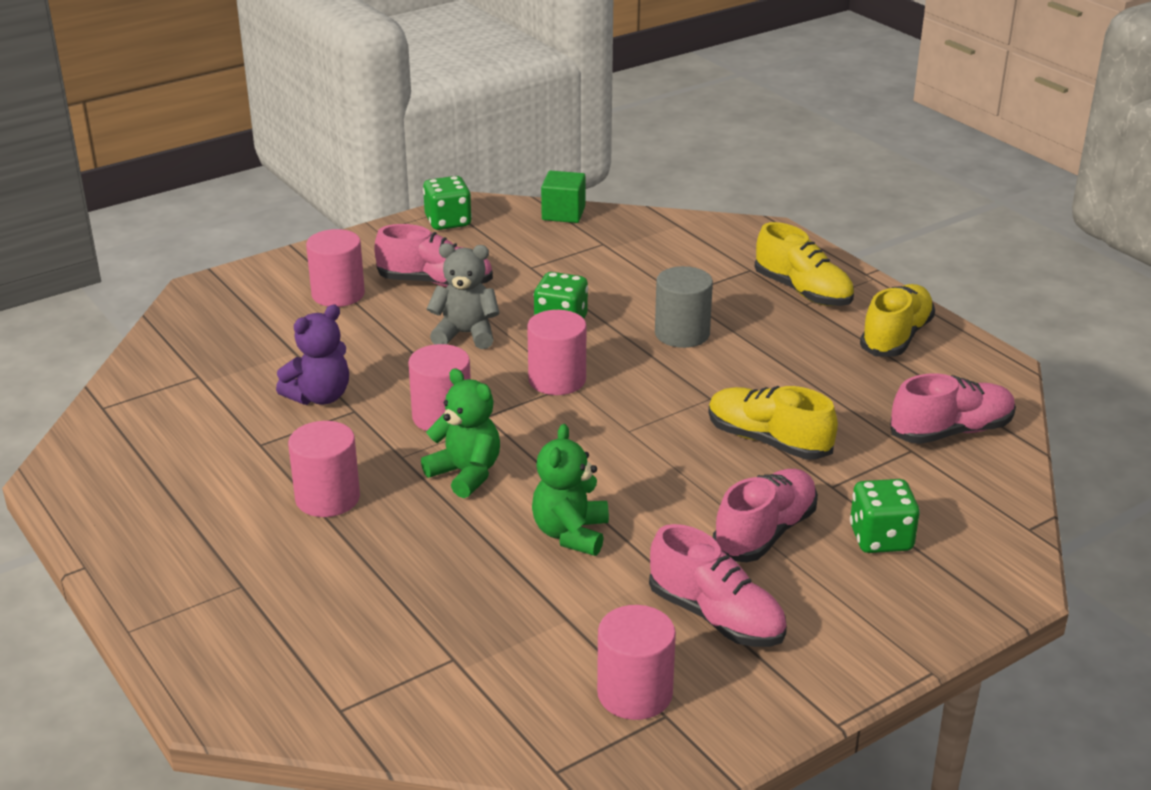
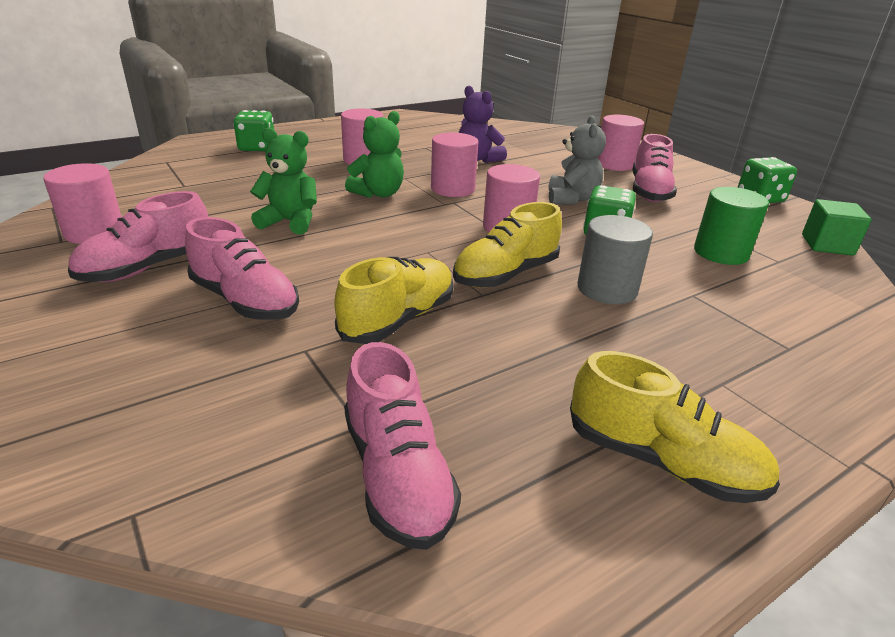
camera: 90 degrees right, 0 degrees up
yellow shoe [755,222,854,306] -> yellow shoe moved to [453,202,562,288]
green dice [850,479,920,553] -> green dice moved to [233,110,274,151]
none -> green cylinder [694,187,769,265]

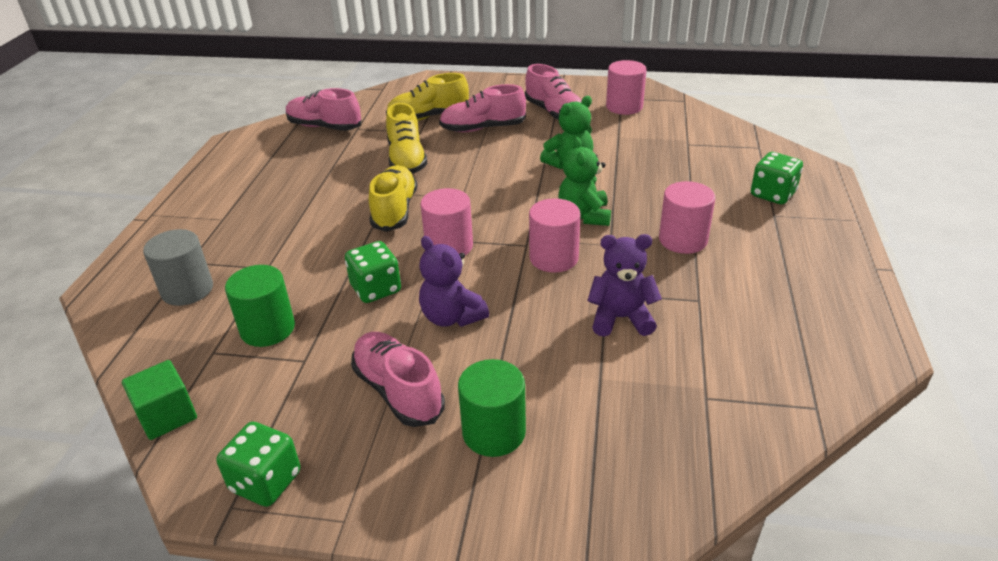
camera: 135 degrees right, 5 degrees up
pink shoe [68,191,208,282] -> pink shoe turned 150 degrees clockwise [525,64,582,120]
grey teddy bear [548,115,606,205] -> purple teddy bear [419,236,489,327]
yellow shoe [570,351,780,503] -> yellow shoe moved to [386,73,469,121]
grey cylinder [577,215,653,304] -> grey cylinder moved to [143,229,213,306]
pink cylinder [598,115,644,171] -> green cylinder [458,359,526,457]

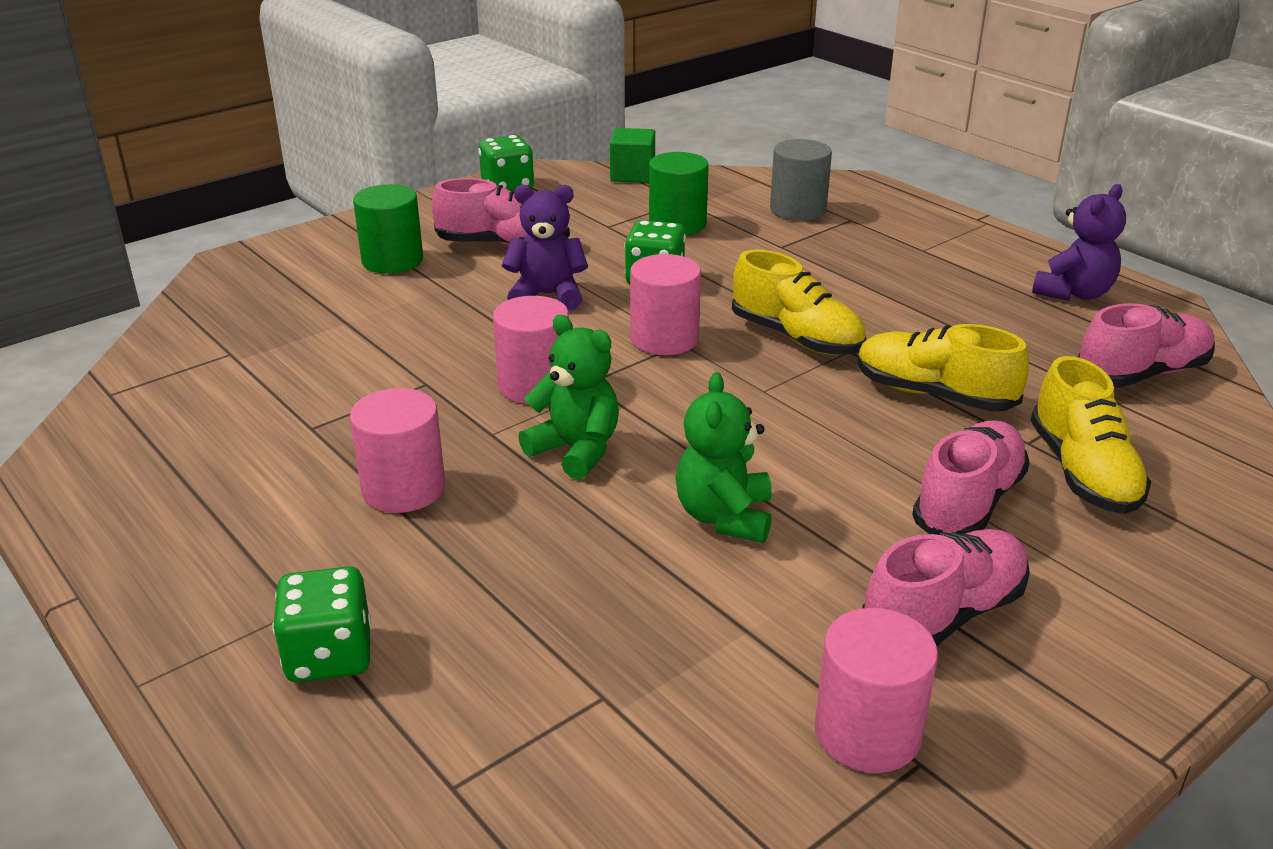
camera: 130 degrees right, 5 degrees down
yellow shoe [386,73,469,121] -> yellow shoe turned 150 degrees clockwise [1031,356,1151,514]
pink shoe [525,64,582,120] -> pink shoe turned 135 degrees clockwise [862,529,1030,646]
purple teddy bear [587,234,662,337] -> purple teddy bear moved to [1032,184,1126,301]

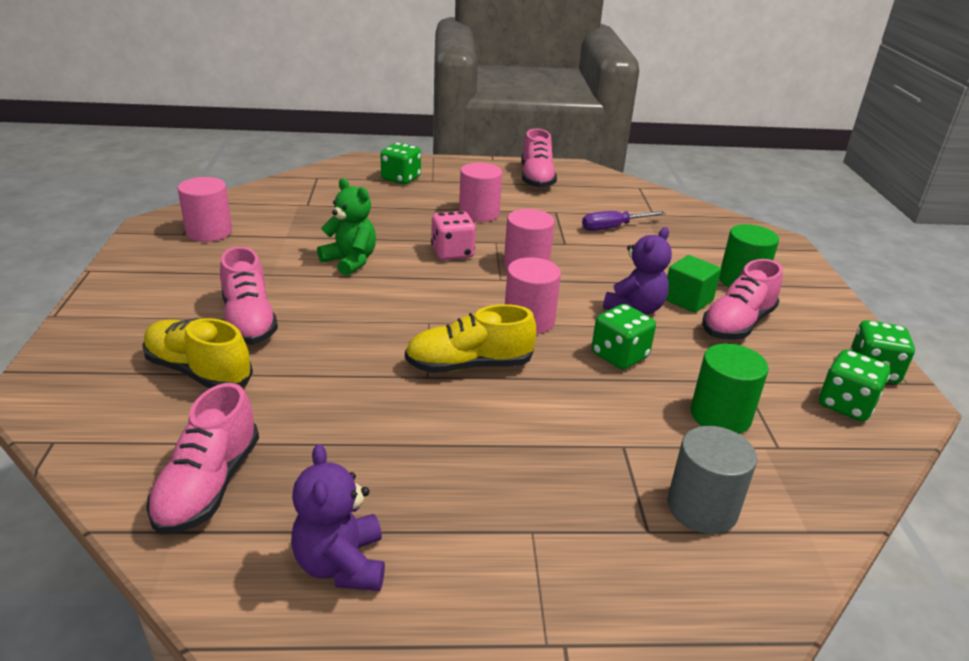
camera: 125 degrees right, 0 degrees up
green teddy bear [518,315,619,480] -> pink dice [431,211,476,260]
green cube [610,128,655,183] -> green cube moved to [666,255,721,313]
yellow shoe [857,324,1029,412] -> none
pink shoe [862,529,1030,646] -> pink shoe moved to [521,129,557,188]
none -> purple screwdriver [582,211,666,231]
none -> green dice [819,350,890,421]

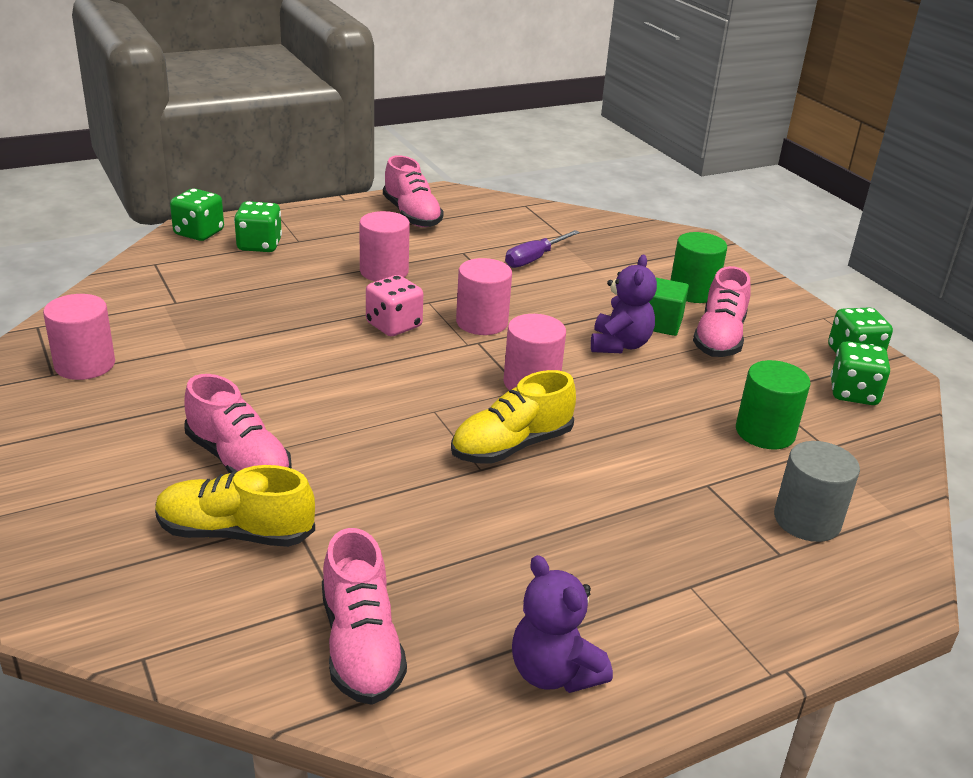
camera: 25 degrees left, 0 degrees up
green teddy bear [317,178,376,276] -> none
green dice [592,304,656,370] -> green dice moved to [170,189,224,241]

